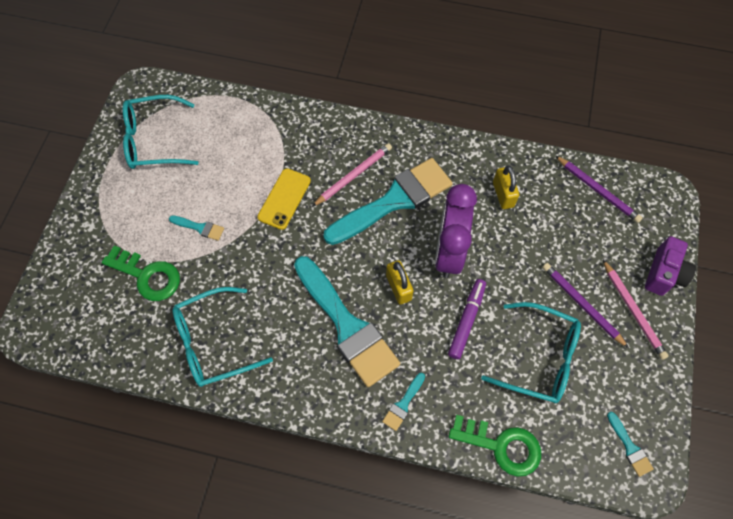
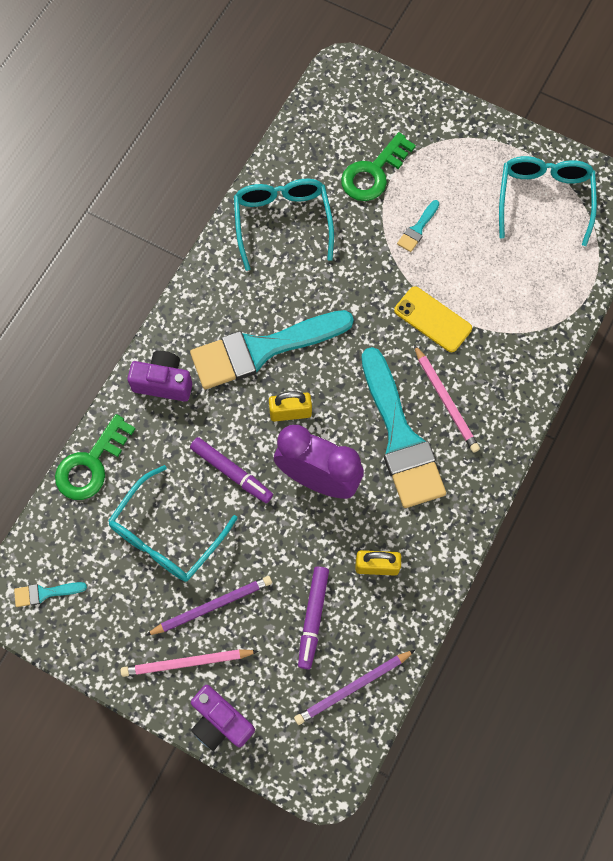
camera: 105 degrees right, 5 degrees up
turquoise brush [382,373,425,431] -> purple camera [127,351,192,402]
none -> purple marker [298,566,329,669]

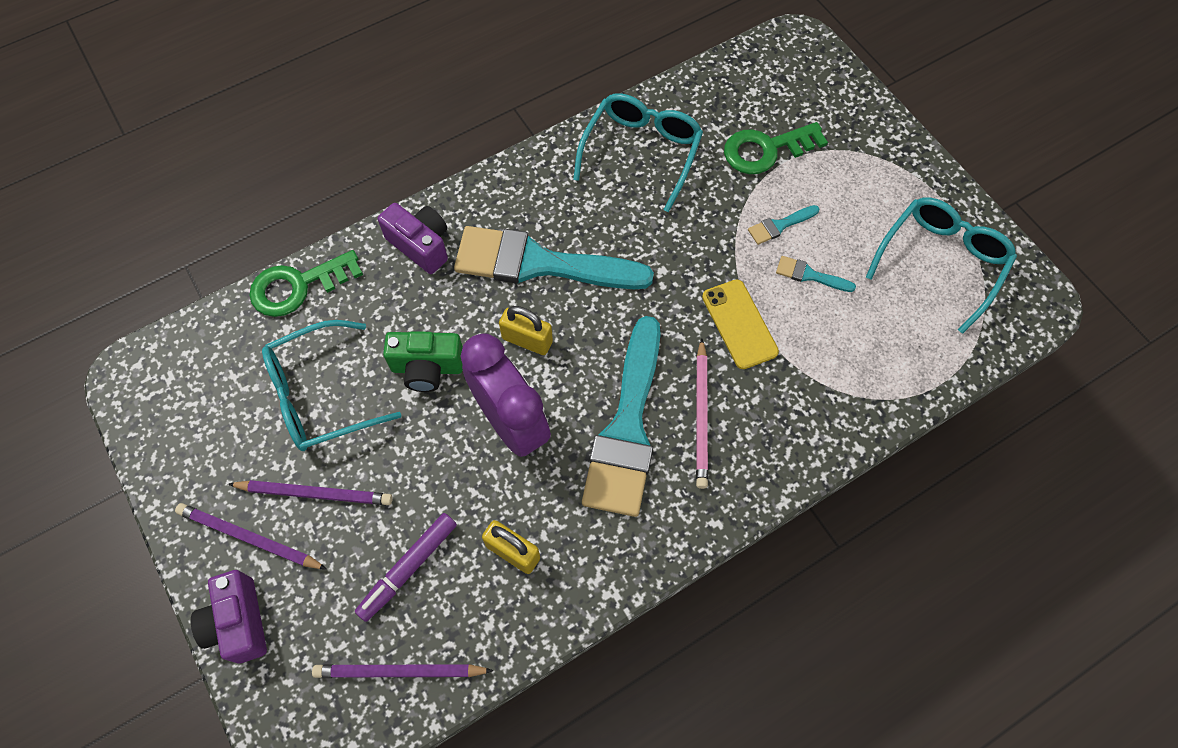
camera: 30 degrees right, 5 degrees down
turquoise brush [14,582,87,607] -> turquoise brush moved to [776,256,856,292]
pink pencil [121,649,259,677] -> purple pencil [175,503,327,570]
purple marker [190,437,273,503] -> green camera [383,331,463,392]

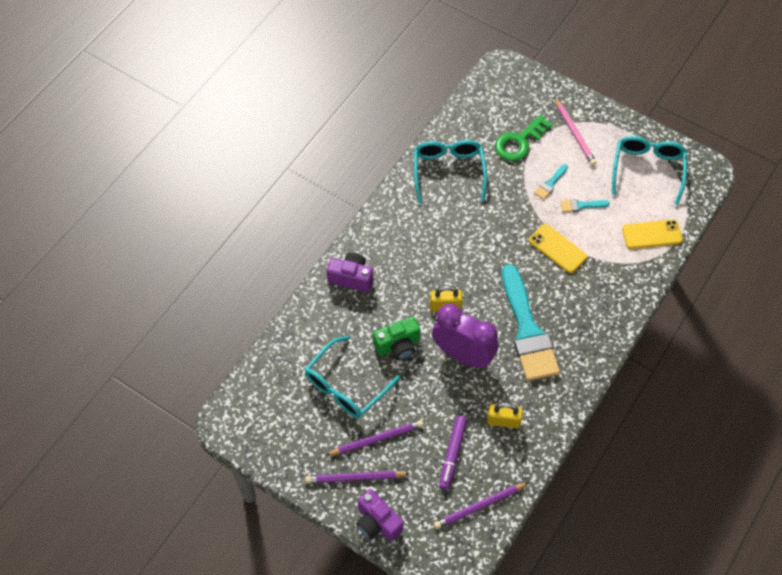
camera: 25 degrees left, 5 degrees down
green key [249,250,363,317] -> none
turquoise brush [454,226,654,289] -> none
pink pencil [696,338,708,489] -> pink pencil moved to [554,97,597,166]
none -> yellow phone [622,220,683,249]

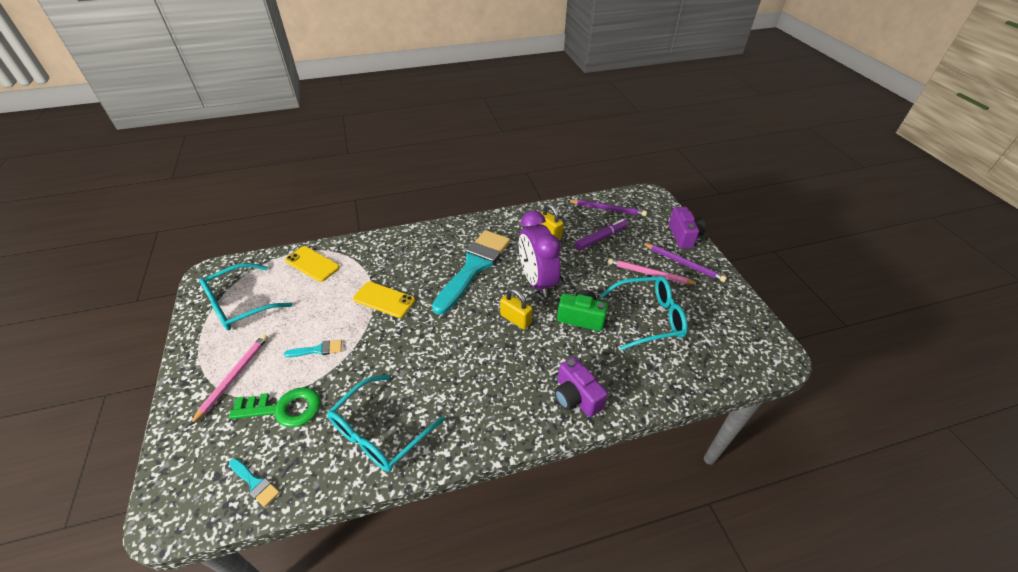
camera: 140 degrees left, 15 degrees down
purple pencil [326,420,424,455] -> pink pencil [607,258,699,285]
yellow phone [529,224,587,273] -> yellow phone turned 60 degrees counterclockwise [353,282,415,318]
turquoise brush [561,199,610,212] -> turquoise brush moved to [229,458,280,507]

